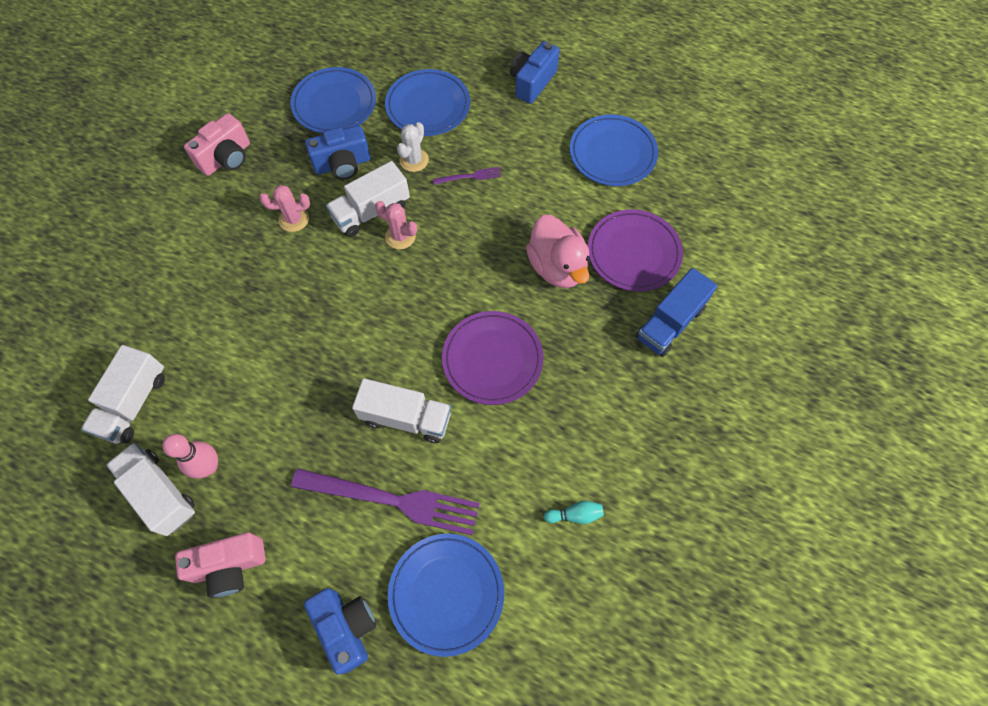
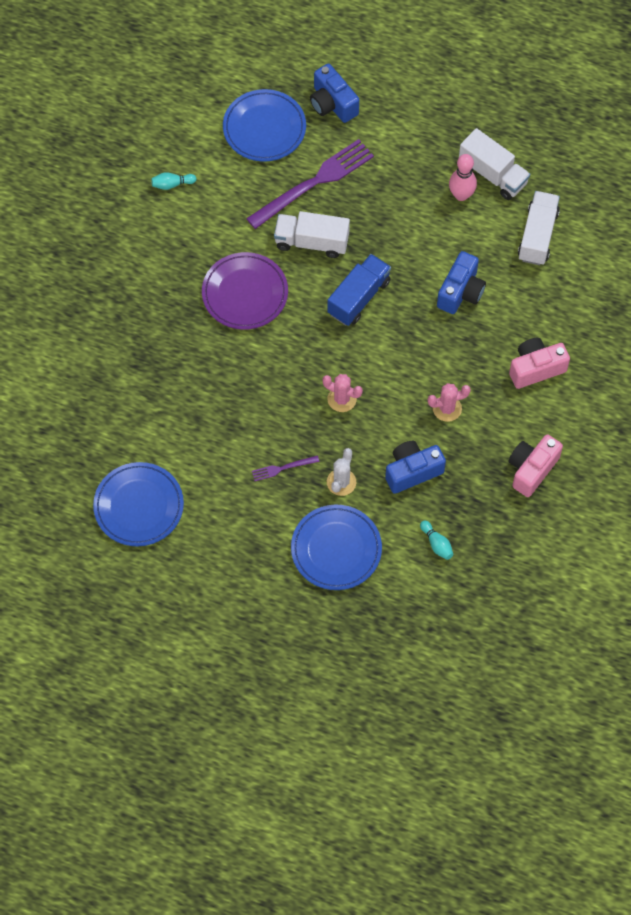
camera: 175 degrees right, 0 degrees up
pink camera [175,532,265,598] -> pink camera moved to [509,338,570,389]
blue plate [290,67,376,133] -> turquoise bowling pin [420,520,453,560]
purple fork [291,468,480,535] -> purple fork turned 135 degrees clockwise [246,139,374,229]
white truck [326,161,410,237] -> none
blue camera [510,41,560,104] -> blue camera moved to [437,251,486,314]
pink duck [526,215,590,288] -> none
purple plate [588,210,683,292] -> none
blue truck [635,268,717,357] -> blue truck moved to [327,254,391,326]

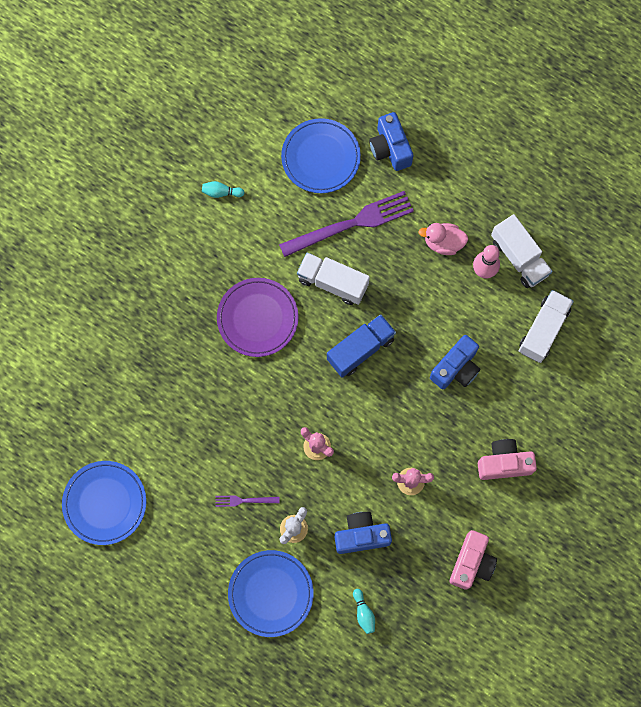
camera: 15 degrees right, 10 degrees up
pink camera [509,434,563,497] -> pink camera turned 150 degrees clockwise [450,530,497,590]
none -> pink duck [418,223,468,255]

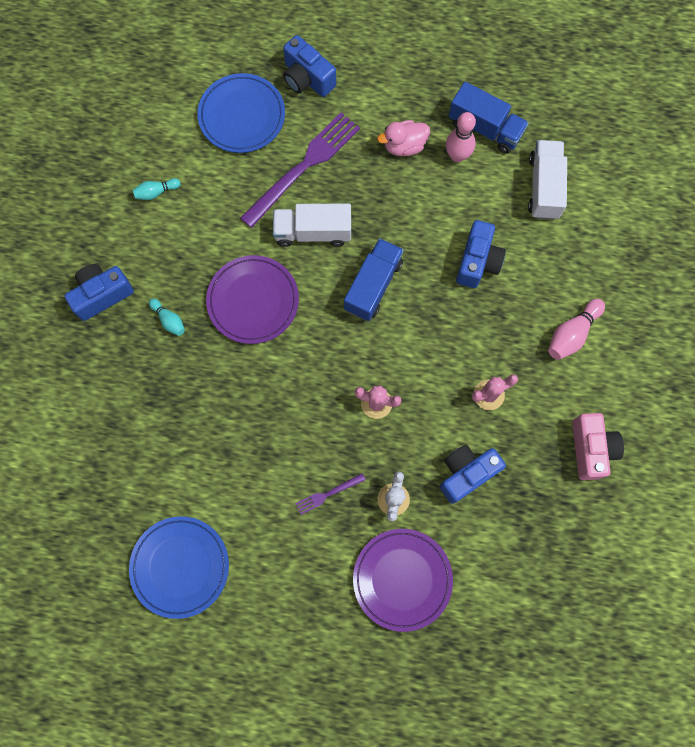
camera: 25 degrees left, 0 degrees up
blue plate [228,550,314,637] -> purple plate [353,529,453,632]
turquoise bowling pin [353,589,375,634] -> turquoise bowling pin moved to [149,299,185,336]
pink camera [478,439,537,480] -> pink bowling pin [548,299,605,360]
white truck [491,214,553,288] -> blue truck [449,81,529,154]
none -> blue camera [65,264,134,321]

